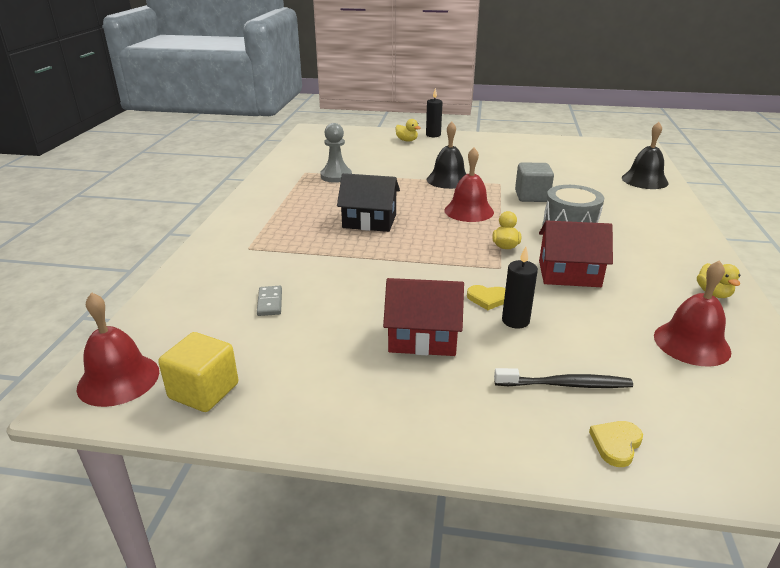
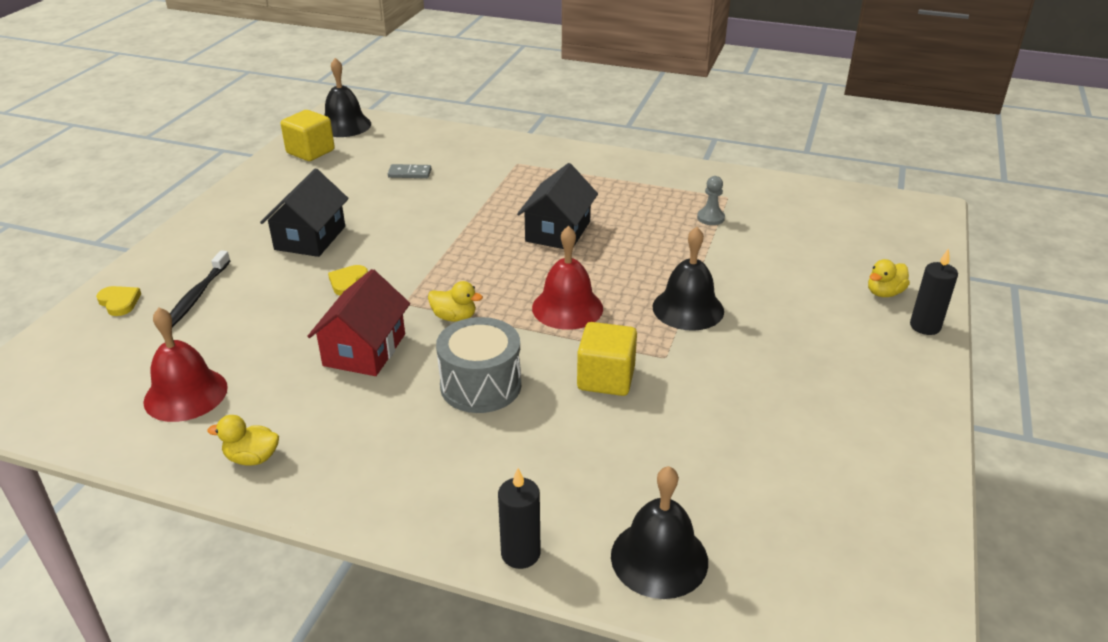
camera: 100 degrees right, 5 degrees up
red bell [77,292,159,407] -> black bell [324,58,371,137]
grey pawn [320,123,352,183] -> grey pawn [697,176,725,225], size x0.61
red house [383,278,464,356] -> black house [260,169,349,257]
black candle [502,246,538,329] -> black candle moved to [498,468,541,569]
grey cube [515,163,554,202] -> yellow cube [577,322,637,396]

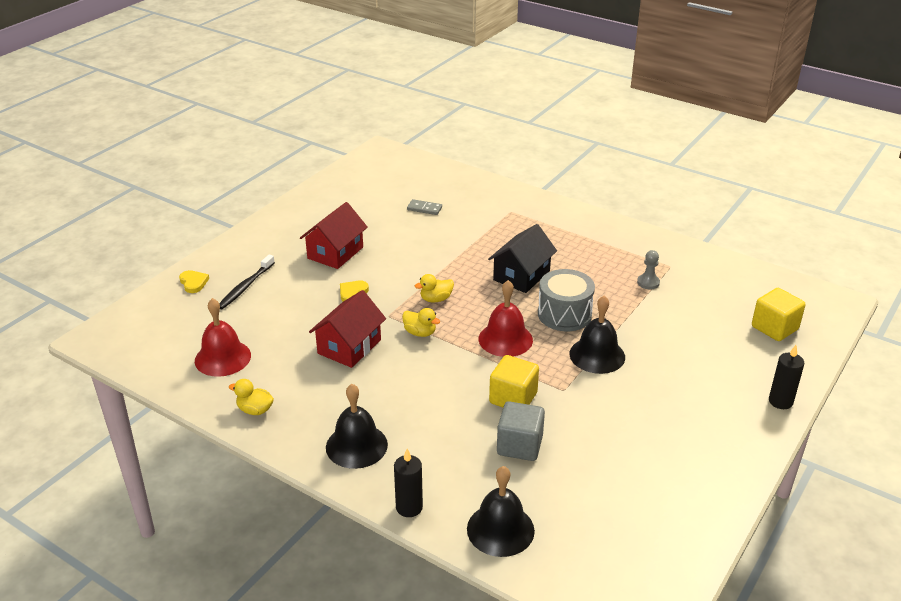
camera: 15 degrees right, 0 degrees up
black house [260,169,349,257] -> red house [300,202,368,269]
yellow cube [281,110,335,161] -> yellow cube moved to [752,288,806,341]
black bell [324,58,371,137] -> black bell moved to [326,384,388,469]
grey drum [436,317,521,413] -> grey drum moved to [538,269,595,331]
yellow duck [868,259,910,297] -> yellow duck moved to [415,274,454,302]
none -> grey cube [497,401,545,461]

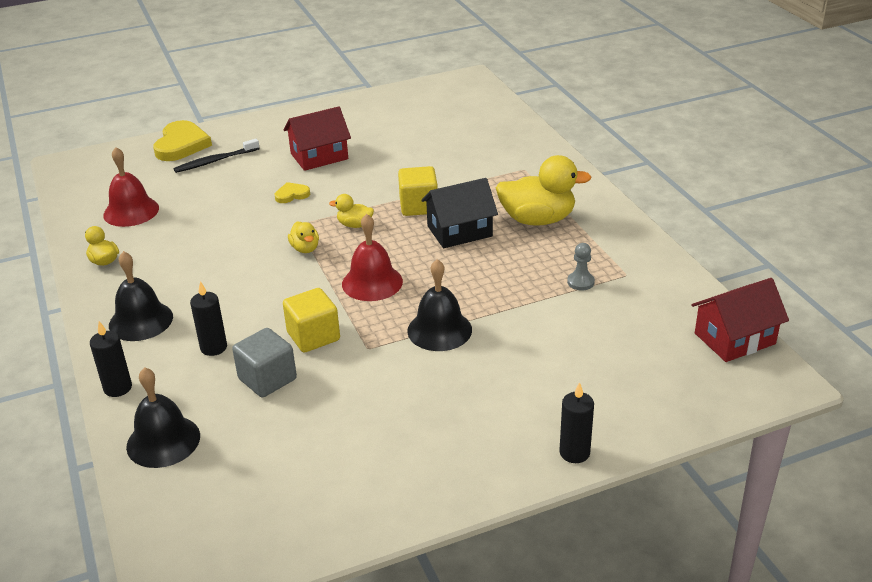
camera: 35 degrees right, 0 degrees up
yellow heart [179,270,209,293] -> yellow heart [153,120,212,161], size x1.97
red house [309,290,386,368] -> red house moved to [691,278,789,362]
grey domino [407,199,442,215] -> none
grey drum [538,269,595,331] -> none
yellow cube [752,288,806,341] -> yellow cube moved to [398,166,438,216]
none -> black candle [190,281,227,356]
none -> yellow duck [496,155,592,226]

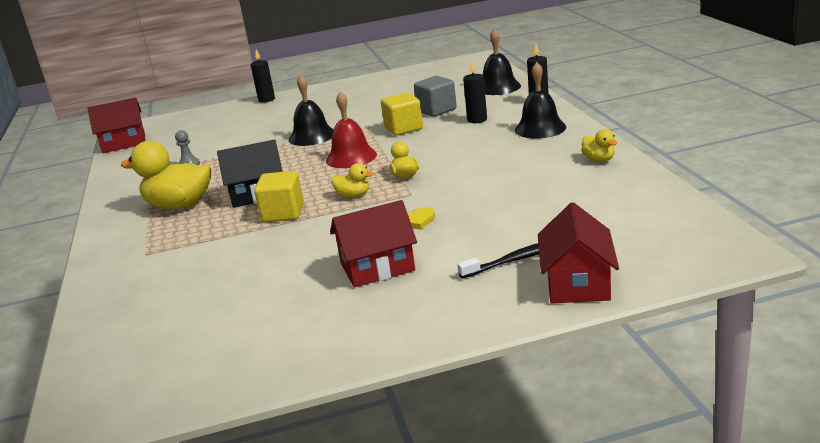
camera: 170 degrees left, 10 degrees down
red bell [103,147,159,227] -> none
yellow heart [153,120,212,161] -> red house [538,202,619,303]

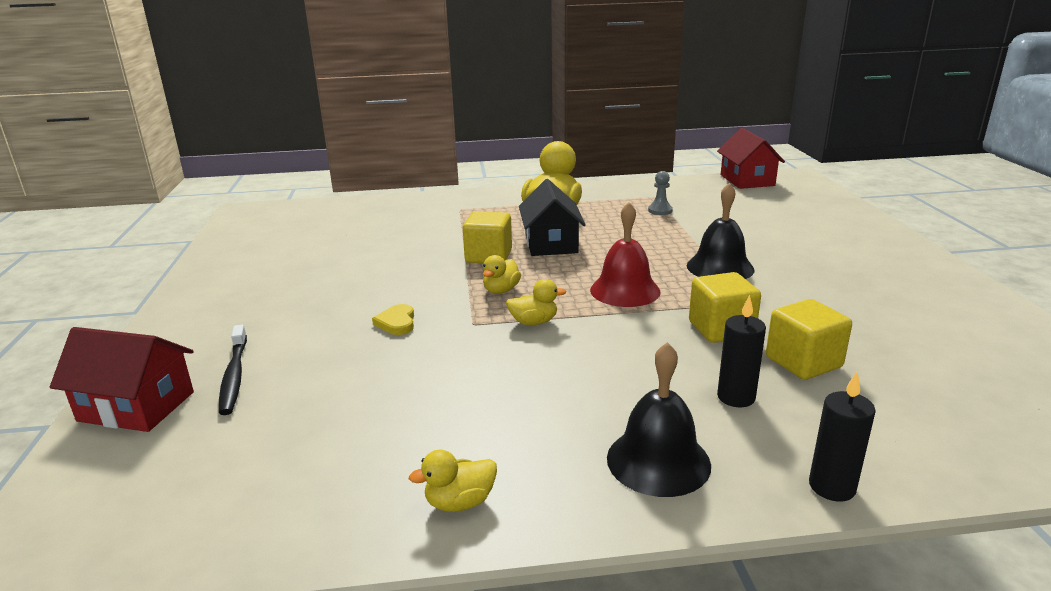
camera: 95 degrees right, 0 degrees up
black candle [251,49,275,103] -> none
red house [330,200,417,287] -> none
grey cube [414,76,457,117] -> yellow cube [766,299,852,380]
black bell [483,29,521,95] -> none

